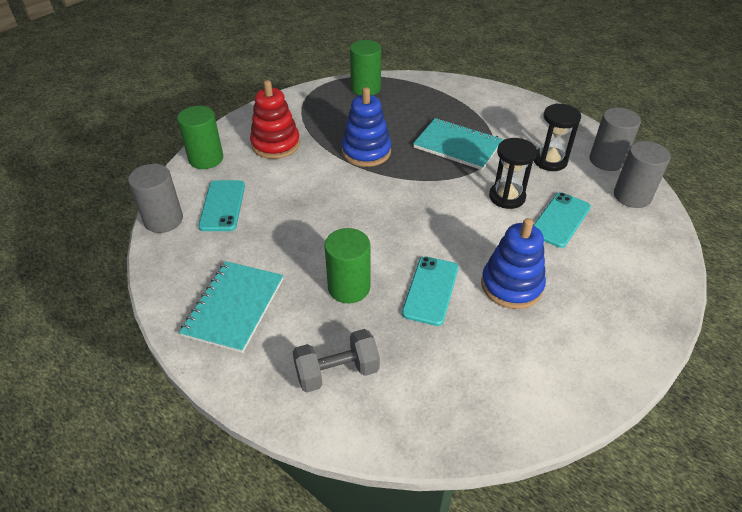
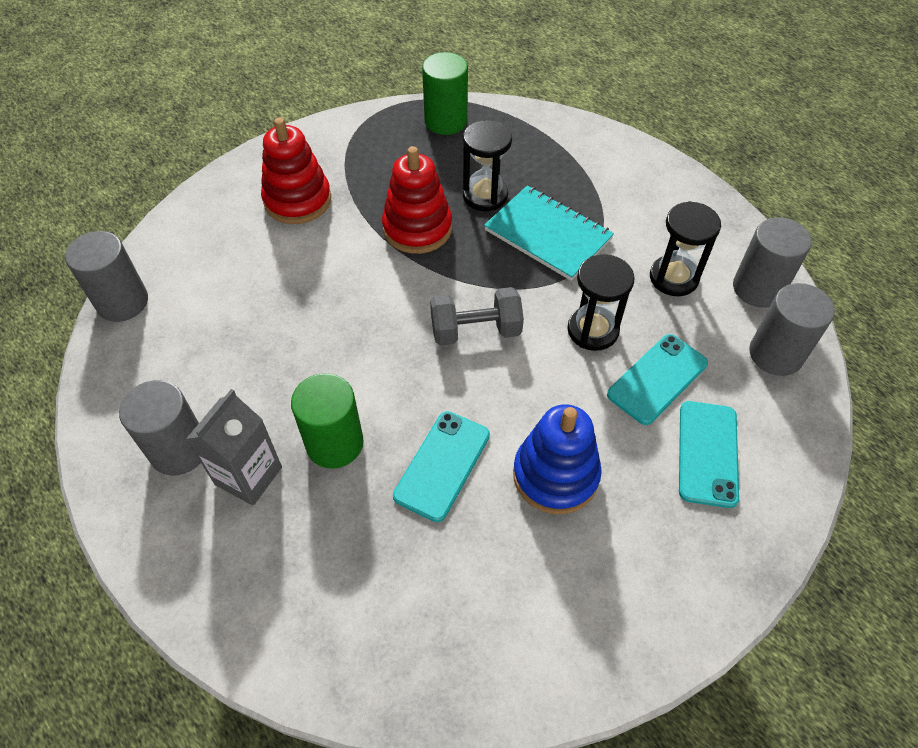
camera: 10 degrees right, 10 degrees up
green cylinder [177,106,223,169] -> none
turquoise notebook [179,261,283,353] -> grey cylinder [119,380,201,476]
turquoise phone [198,180,245,231] -> turquoise phone moved to [679,401,739,508]
grey dumbbell [293,329,380,392] -> grey dumbbell moved to [430,287,524,346]
blue stacking toy [342,87,391,167] -> red stacking toy [382,146,452,254]
none -> grey carton [186,389,282,506]
none -> black hourglass [463,120,512,211]

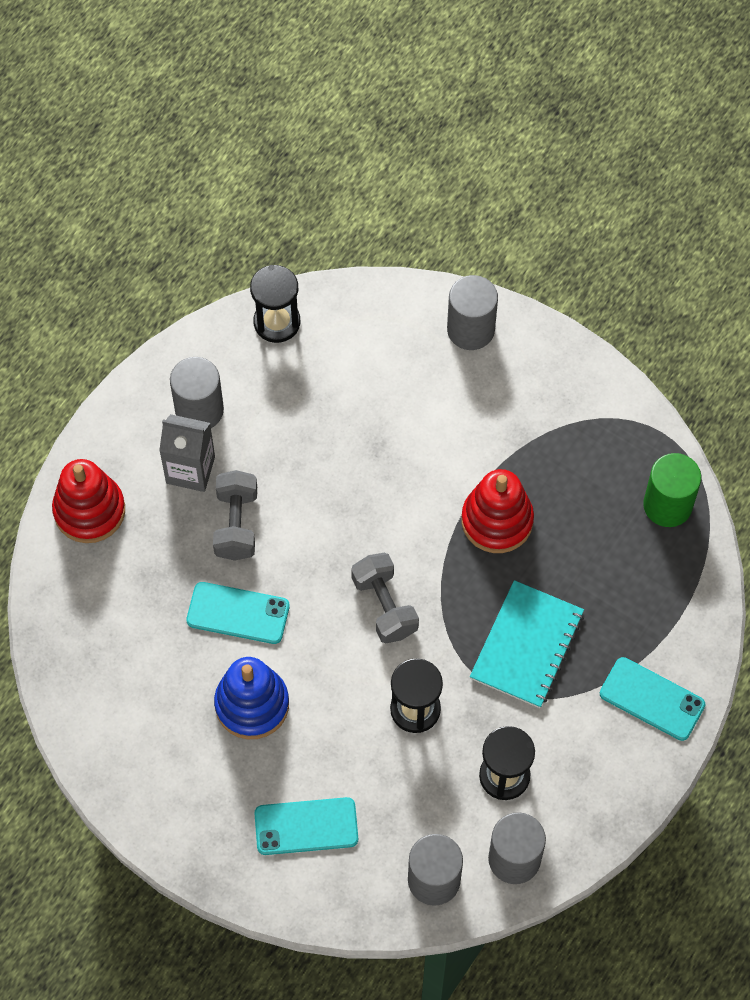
camera: 75 degrees right, 10 degrees up
grey cylinder [65,231,148,322] -> grey cylinder moved to [447,275,498,350]
red stacking toy [261,117,331,224] -> red stacking toy moved to [52,459,125,543]
green cylinder [291,373,363,469] -> grey dumbbell [213,470,257,561]
black hourglass [463,120,512,211] -> black hourglass moved to [250,265,300,343]
turquoise phone [607,334,708,425] -> turquoise phone moved to [600,657,705,741]

